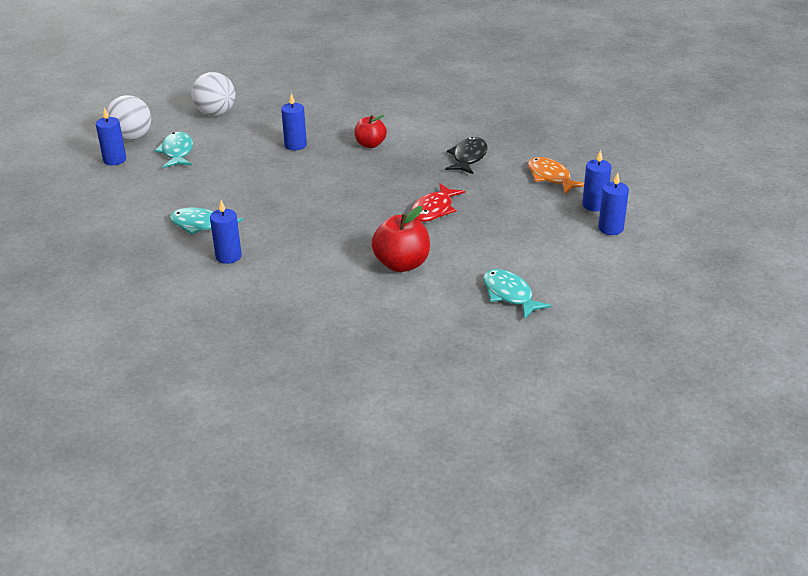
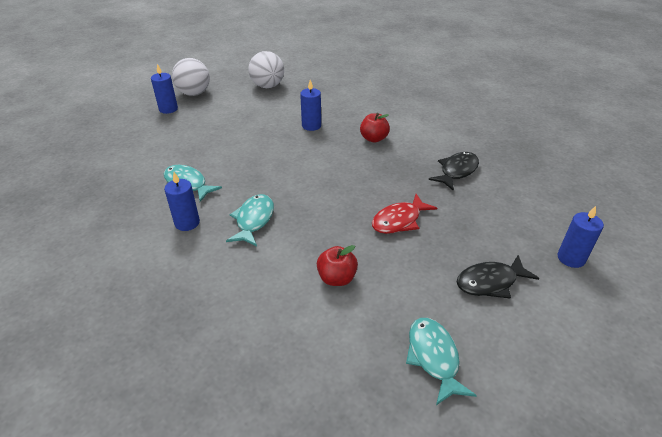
camera: 20 degrees right, 5 degrees up
turquoise fish [155,132,193,168] -> turquoise fish moved to [226,194,274,246]
red apple [371,206,430,272] -> red apple [317,245,358,286], size x0.66
orange fish [528,157,584,194] -> none
blue candle [598,173,629,235] -> none
none -> black fish [457,255,539,299]

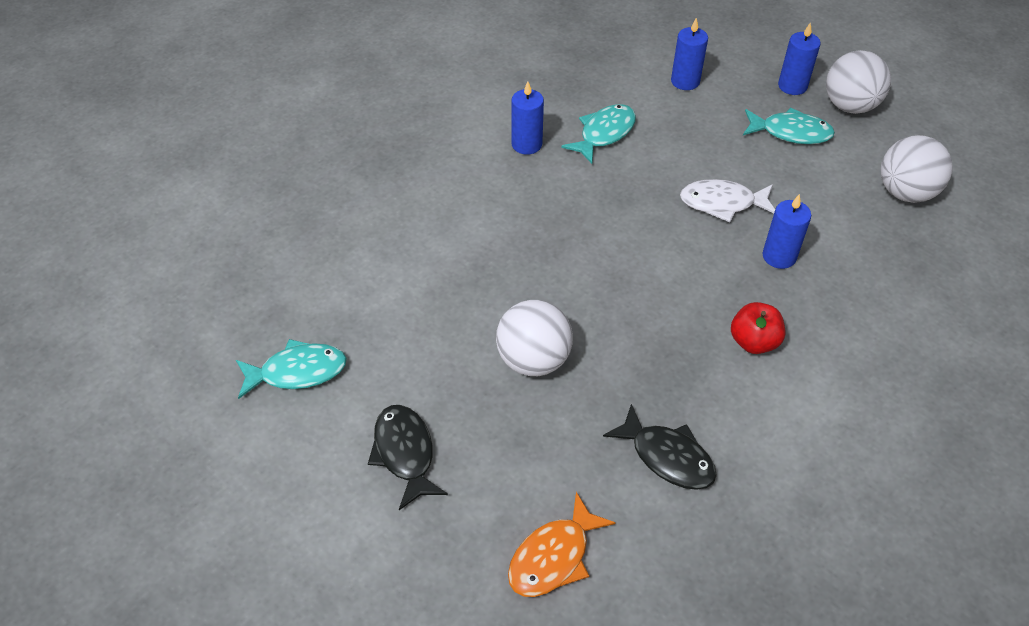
camera: 90 degrees right, 10 degrees up
turquoise fish [226,194,274,246] -> turquoise fish moved to [743,108,835,144]
red apple [317,245,358,286] -> none
red fish [372,194,437,234] -> white ball [496,300,573,376]
blue candle [558,206,604,268] -> blue candle moved to [671,18,708,90]
none -> orange fish [508,492,616,597]
none -> white fish [680,179,775,222]

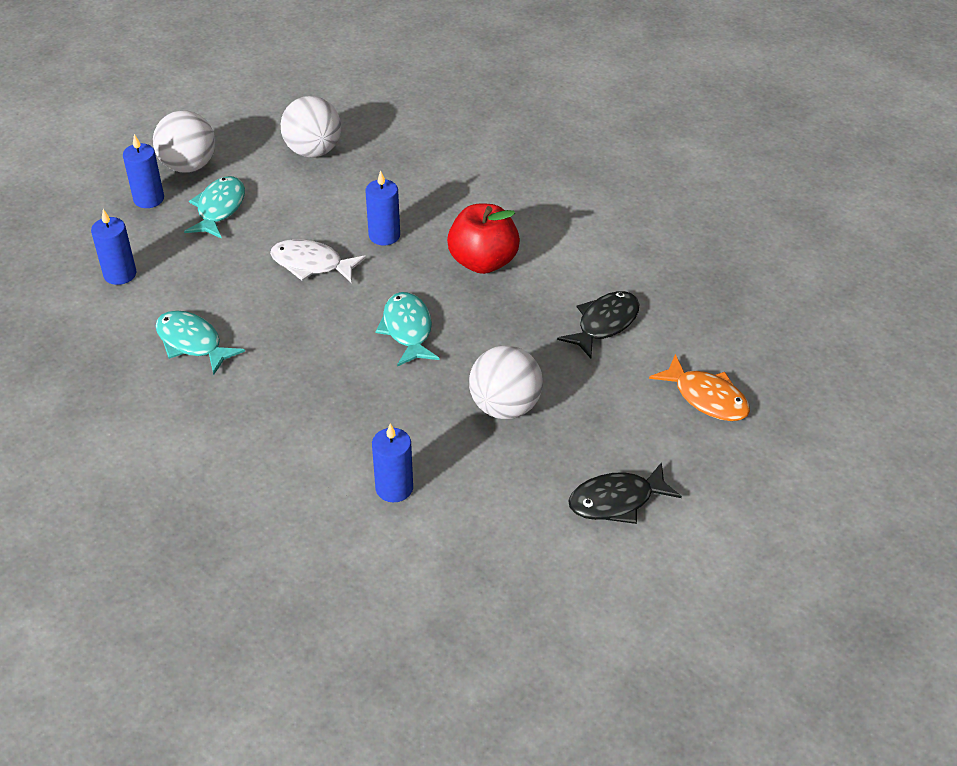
camera: 90 degrees left, 5 degrees down
turquoise fish [236,339,347,399] -> turquoise fish moved to [375,292,440,366]
blue candle [511,81,544,155] -> blue candle moved to [372,424,413,502]
white fish [680,179,775,222] -> white fish turned 105 degrees clockwise [270,239,366,283]
red apple [731,302,785,354] -> red apple [447,204,520,274], size x1.52

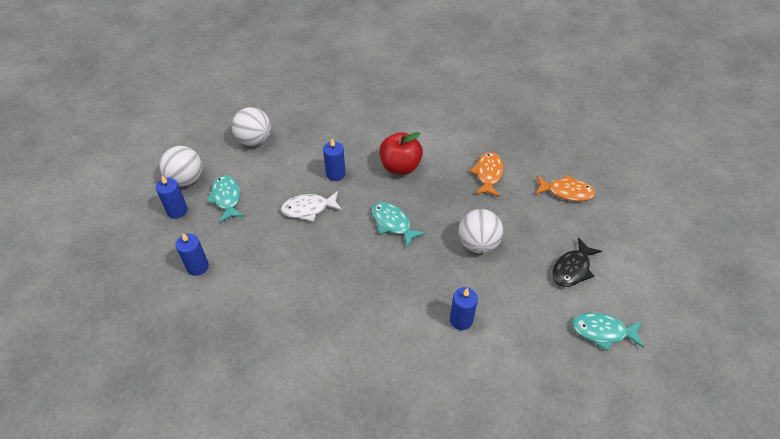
camera: 30 degrees left, 5 degrees up
turquoise fish [155,310,245,375] -> turquoise fish moved to [572,312,644,351]
black fish [557,291,640,359] -> orange fish [470,152,503,197]

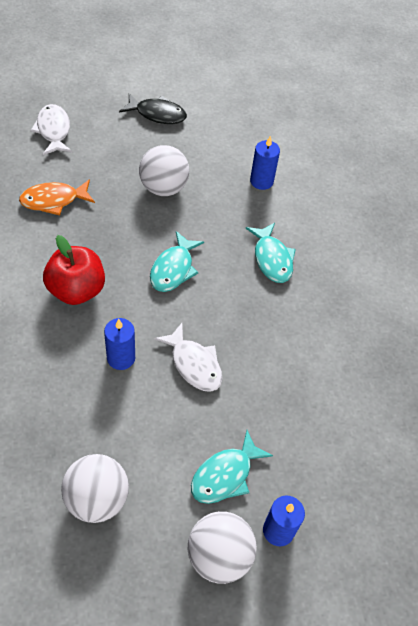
camera: 120 degrees left, 5 degrees up
blue candle [176,233,209,276] -> none
orange fish [535,175,595,201] -> white fish [30,104,73,155]
turquoise fish [572,312,644,351] -> turquoise fish moved to [246,223,296,283]

